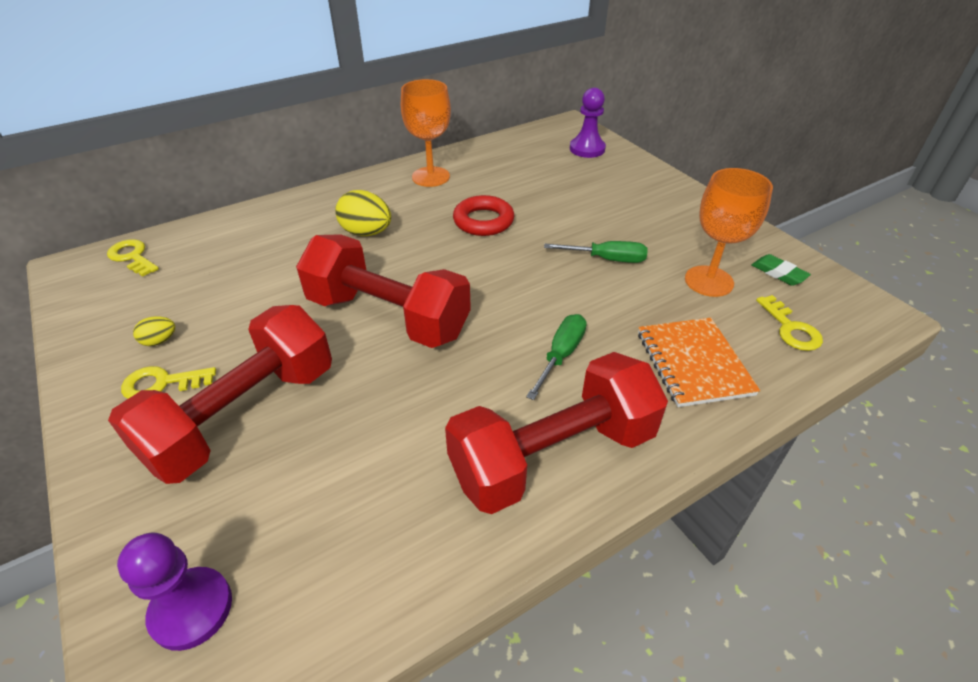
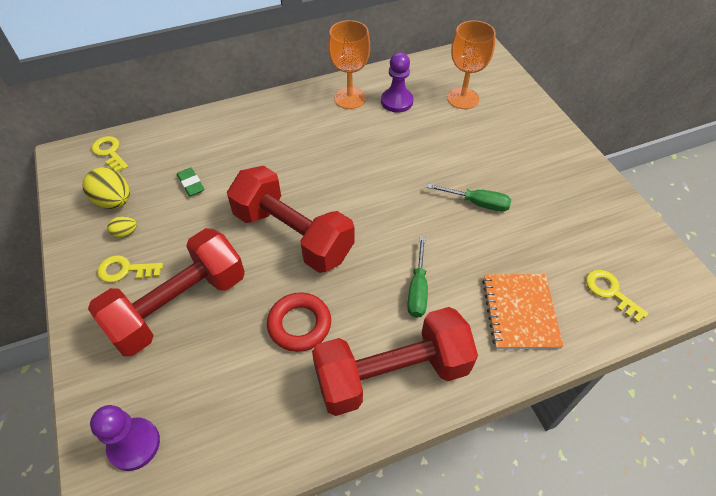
camera: 10 degrees right, 10 degrees up
yellow egg [335,190,391,236] -> yellow egg moved to [83,167,130,209]
red ring [453,195,514,236] -> red ring moved to [267,292,331,352]
green screwdriver [526,314,587,400] -> green screwdriver turned 150 degrees clockwise [407,237,428,318]
purple pawn [570,88,606,158] -> purple pawn moved to [381,52,413,113]
orange goblet [685,168,773,297] -> orange goblet moved to [447,20,496,109]
green eraser [752,254,811,286] -> green eraser moved to [177,168,204,196]
yellow key [756,295,823,351] -> yellow key turned 150 degrees clockwise [586,270,648,323]

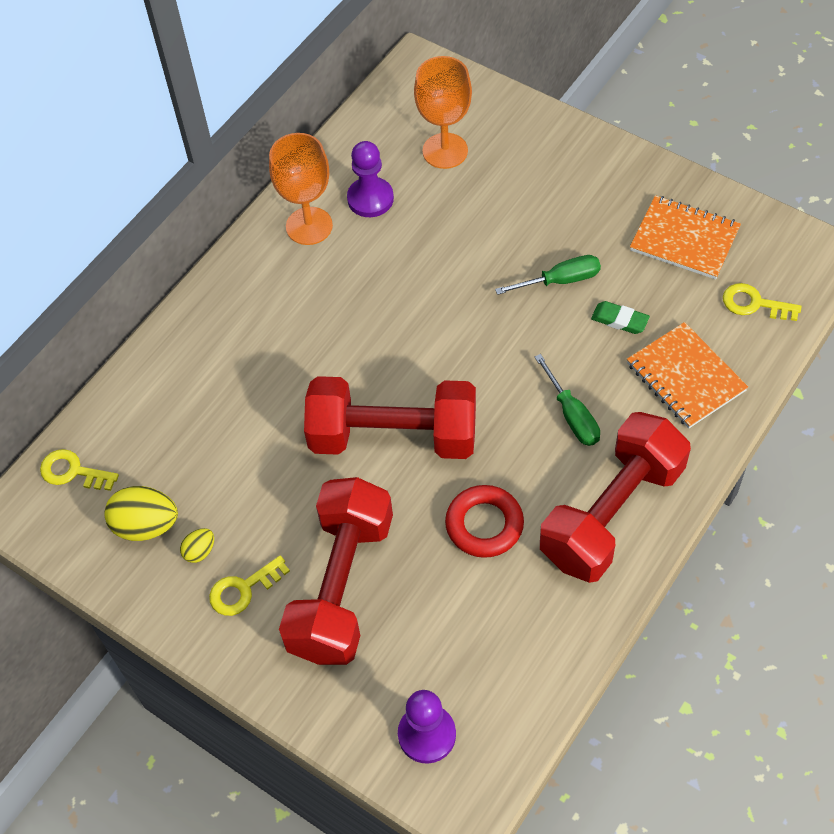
camera: 30 degrees left, 5 degrees up
green eraser [177,168,204,196] -> green eraser moved to [591,301,650,334]
none -> orange notebook [630,195,741,279]

